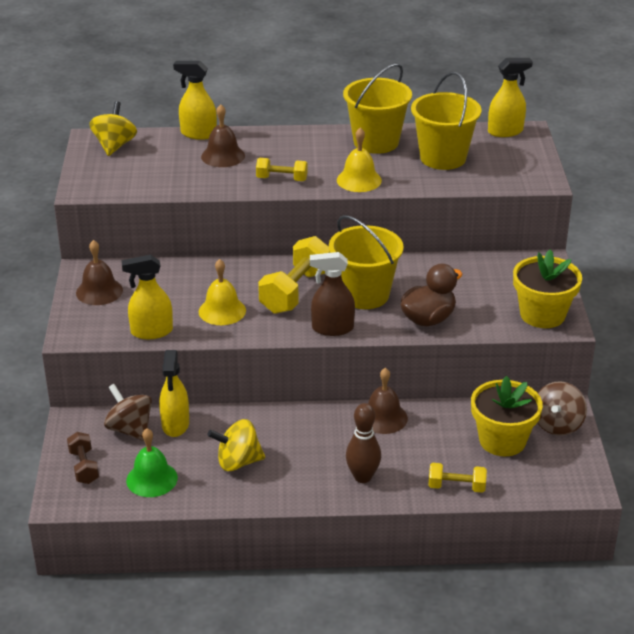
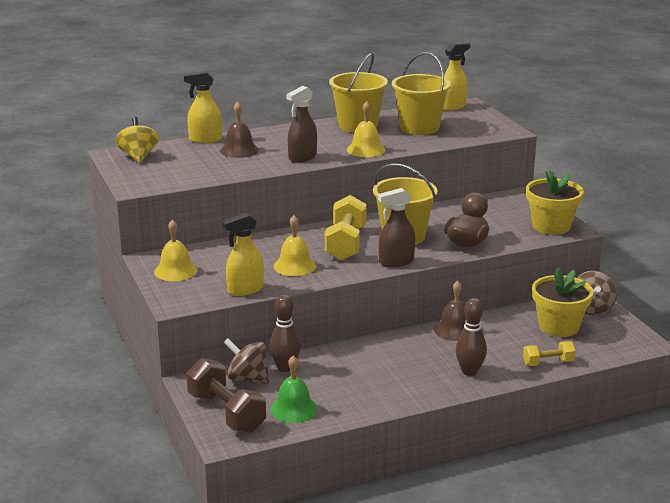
camera: 20 degrees left, 10 degrees down
brown dumbbell [67,432,99,484] -> brown dumbbell [186,358,266,433], size x1.79
brown bell [76,240,123,305] -> yellow bell [154,220,197,281]
yellow spray bottle [159,350,189,437] -> brown bowling pin [269,295,301,372]
yellow spinning top [207,419,265,471] -> none
yellow dumbbell [256,158,308,181] -> brown spray bottle [286,86,317,163]

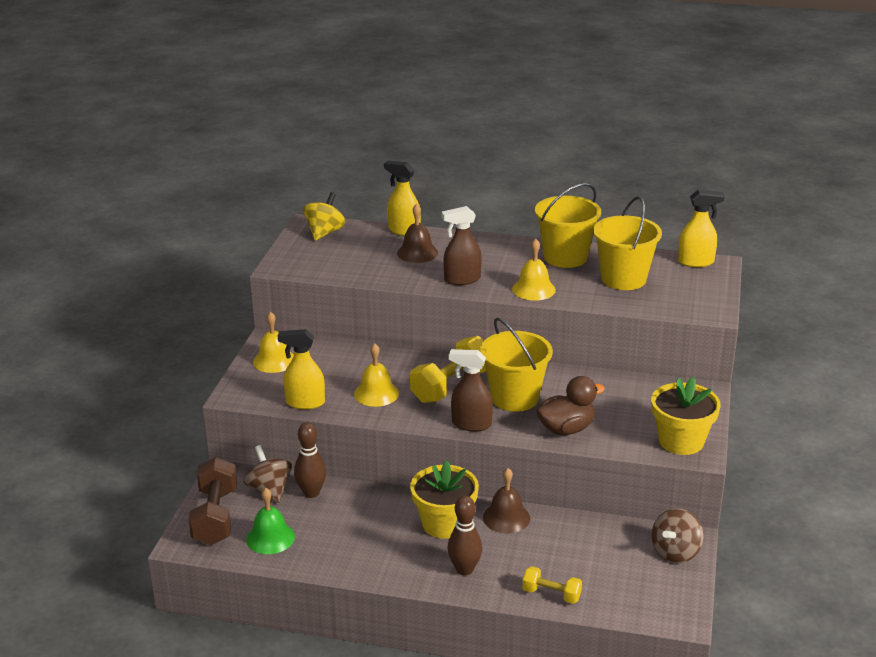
camera: 35 degrees right, 5 degrees up
yellow flower pot [532,267,593,337] -> yellow flower pot moved to [410,460,479,539]

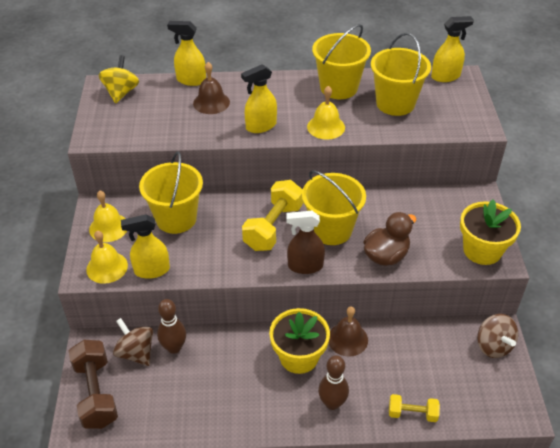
camera: 15 degrees left, 15 degrees up
green bell [246,488,295,554] -> none
yellow bell [354,343,399,407] -> yellow bell moved to [86,230,128,284]
brown spray bottle [442,206,482,285] -> yellow spray bottle [241,64,277,133]
brown spinning top [651,508,703,563] -> brown spinning top turned 45 degrees counterclockwise [477,314,518,358]
none -> yellow bucket [139,151,203,234]

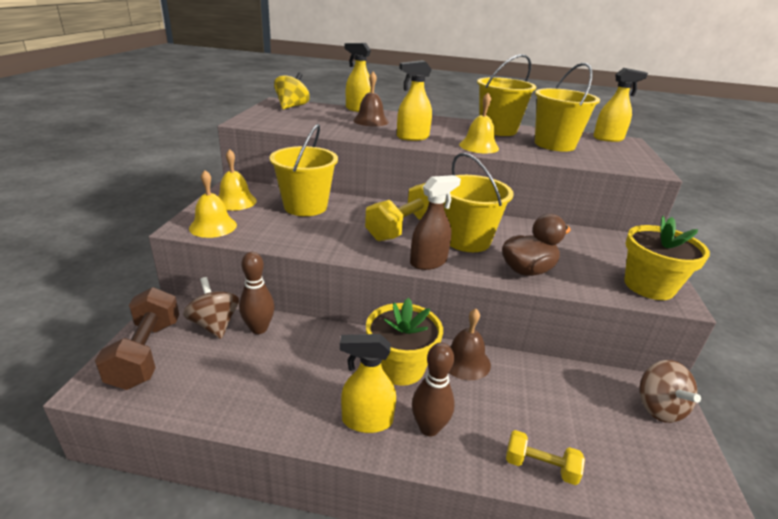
camera: 10 degrees right, 15 degrees down
yellow spray bottle [121,214,170,279] -> yellow spray bottle moved to [340,334,396,433]
brown spray bottle [286,211,325,274] -> brown spray bottle turned 135 degrees clockwise [410,175,461,270]

